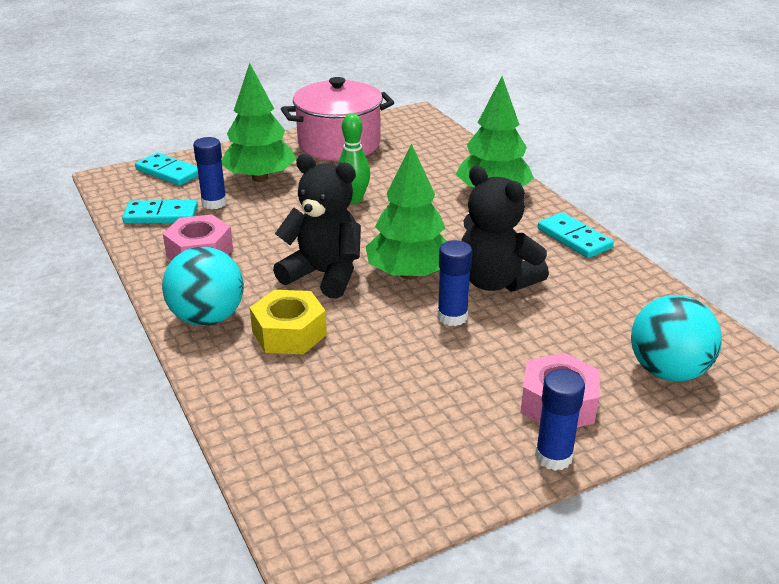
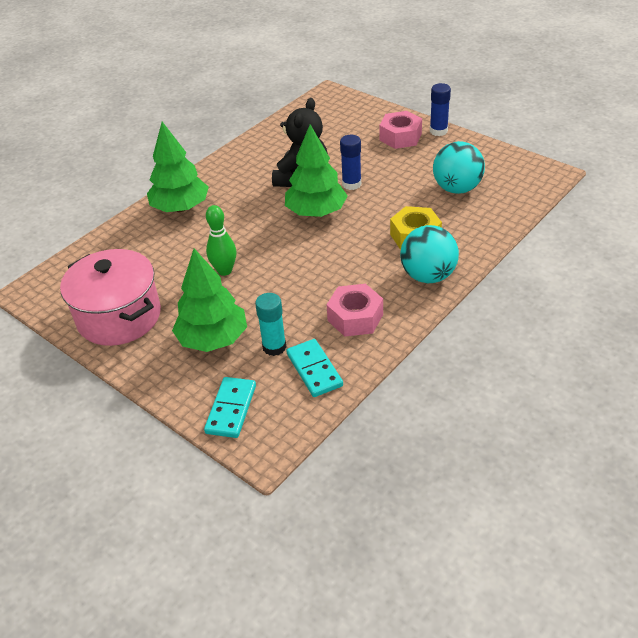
camera: 110 degrees left, 10 degrees up
blue glue stick [193,137,227,209] -> turquoise glue stick [255,293,286,356]
black teddy bear [273,154,361,299] -> none
turquoise domino [538,212,614,258] -> none
turquoise ball [631,295,722,381] -> turquoise ball moved to [433,141,485,194]

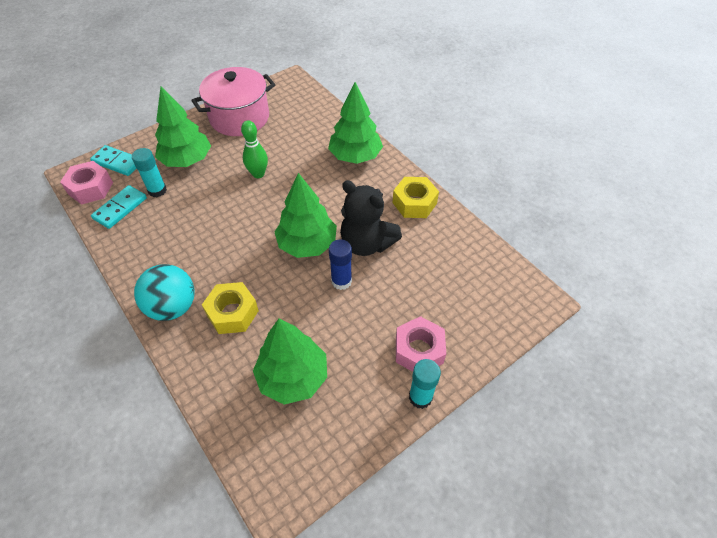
camera: 100 degrees right, 10 degrees up
turquoise domino [286,339,343,397] -> turquoise domino turned 45 degrees counterclockwise [91,185,147,229]
pink nut [327,284,383,337] -> pink nut moved to [60,161,113,205]
blue glue stick [430,83,451,136] -> turquoise glue stick [409,359,441,409]
turquoise ball [433,141,485,194] -> green tree [253,319,327,405]
none -> yellow nut [393,177,439,218]

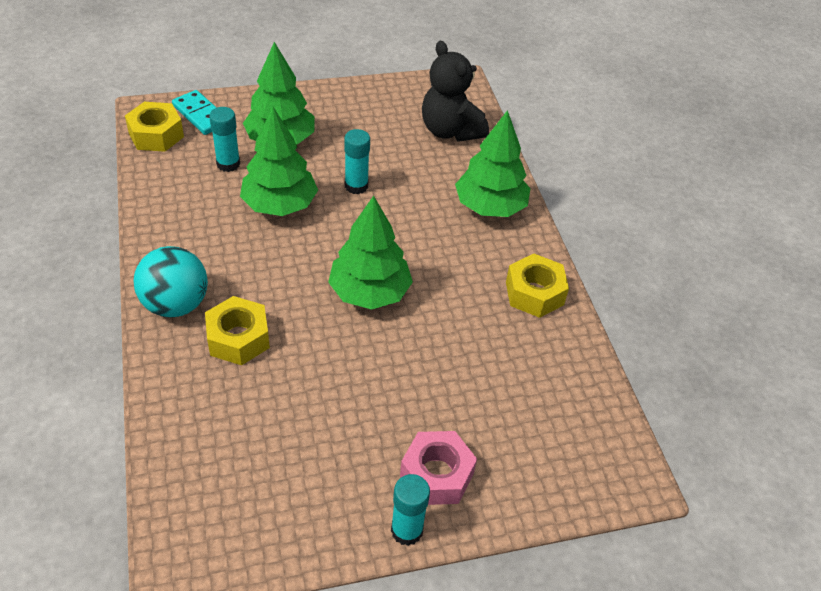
camera: 20 degrees right, 5 degrees down
pink nut [60,161,113,205] -> yellow nut [125,102,184,152]
turquoise domino [91,185,147,229] -> none
pink pot [191,67,275,136] -> none
green bowling pin [241,120,268,178] -> turquoise glue stick [344,129,370,194]
green tree [253,319,327,405] -> green tree moved to [240,107,318,216]
blue glue stick [329,239,352,290] -> none
black teddy bear [340,180,402,256] -> black teddy bear moved to [422,41,489,142]

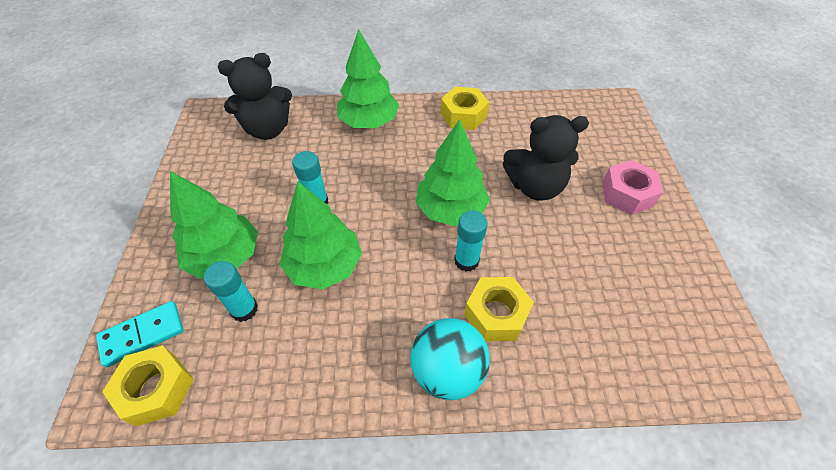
camera: 75 degrees left, 5 degrees up
turquoise glue stick [391,474,430,546] -> turquoise glue stick moved to [454,211,488,271]
none -> black teddy bear [502,115,589,201]

